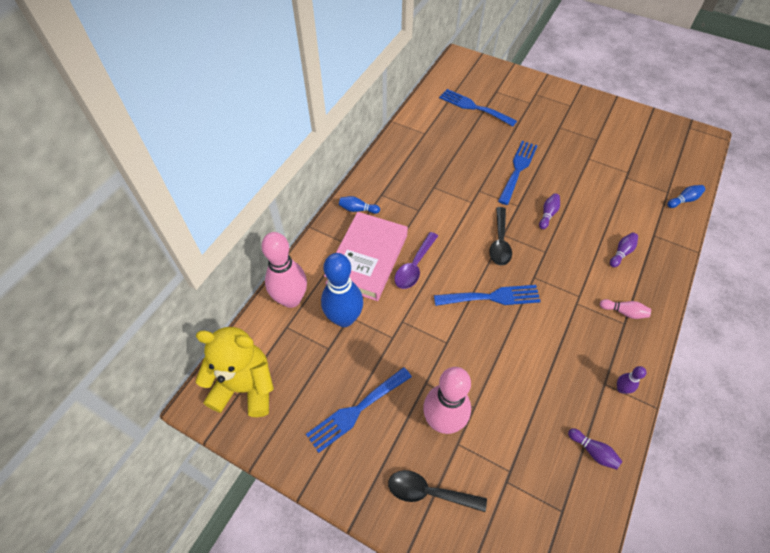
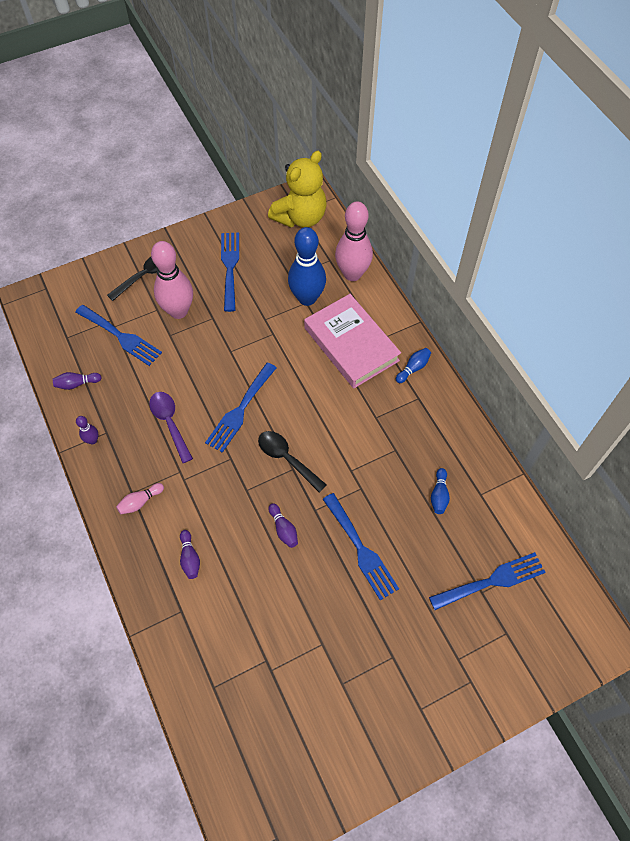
camera: 125 degrees right, 5 degrees up
purple spoon [394,232,438,289] -> purple spoon moved to [149,392,193,463]
blue bowling pin [667,185,705,208] -> blue bowling pin moved to [431,468,450,514]
none -> blue fork [75,305,162,366]

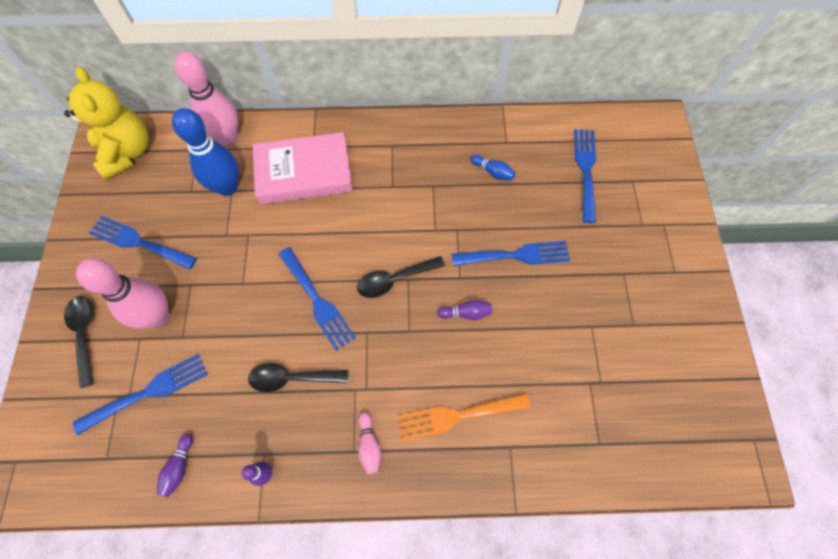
camera: 65 degrees left, 5 degrees up
purple spoon [149,392,193,463] -> black spoon [248,363,348,392]
purple bowling pin [180,530,200,579] -> orange fork [398,393,531,441]
blue bowling pin [396,348,431,383] -> none

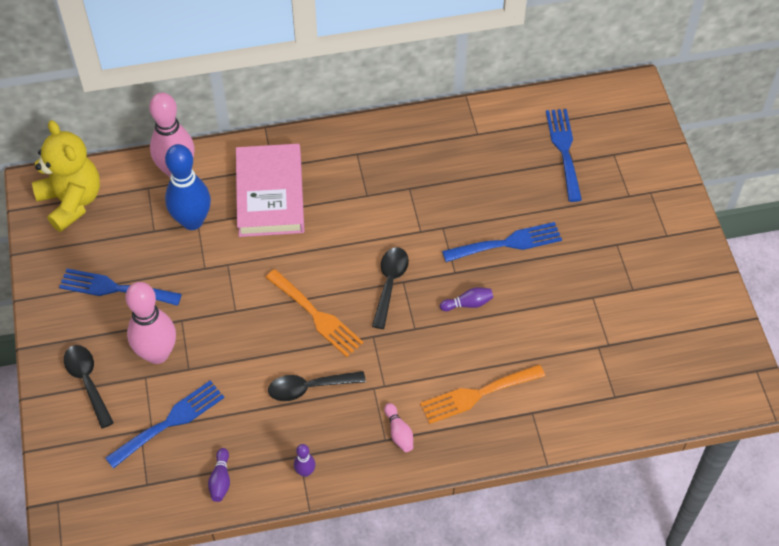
camera: 10 degrees left, 10 degrees down
pink book [252,132,353,204] -> pink book turned 75 degrees counterclockwise [236,144,304,237]
blue fork [279,247,356,351] -> orange fork [265,269,363,357]
black spoon [357,256,445,298] -> black spoon turned 135 degrees clockwise [372,247,409,329]
blue bowling pin [471,155,516,180] -> none

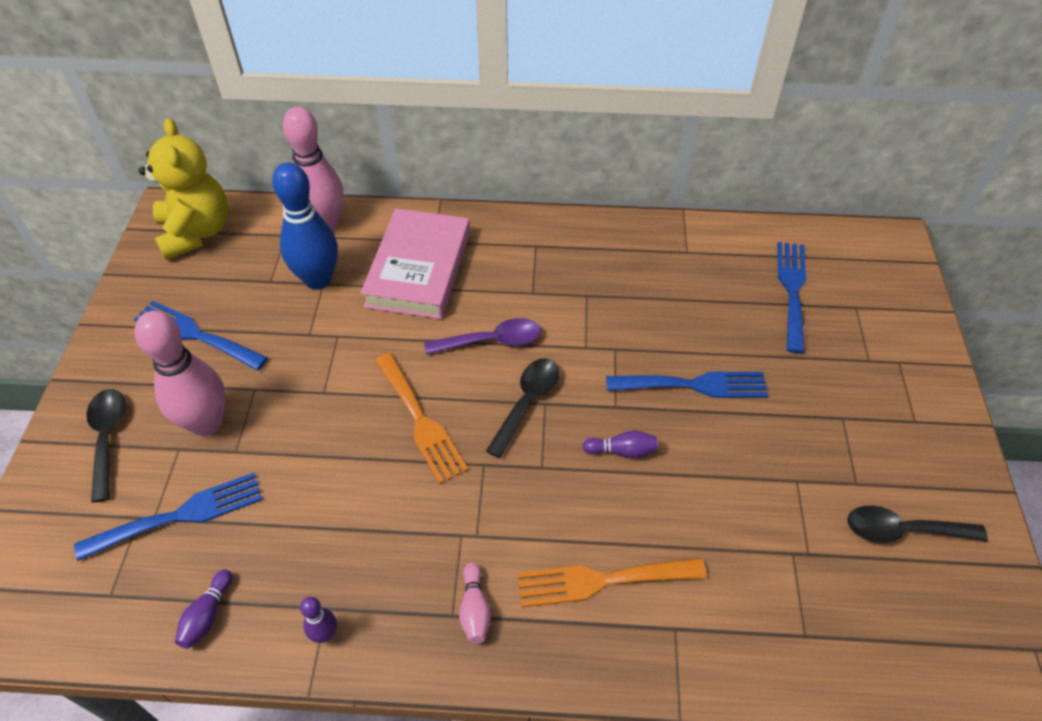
camera: 15 degrees right, 5 degrees down
black spoon [268,371,366,401] -> black spoon moved to [847,505,988,543]
none -> purple spoon [424,318,541,355]

